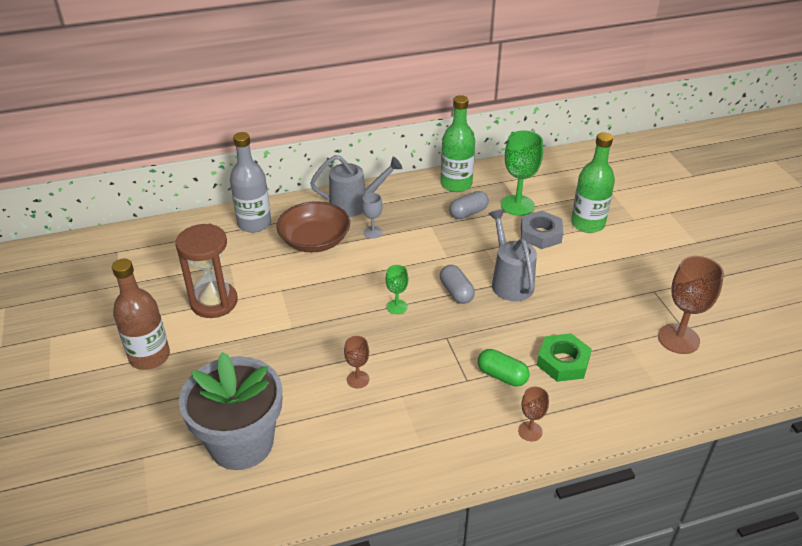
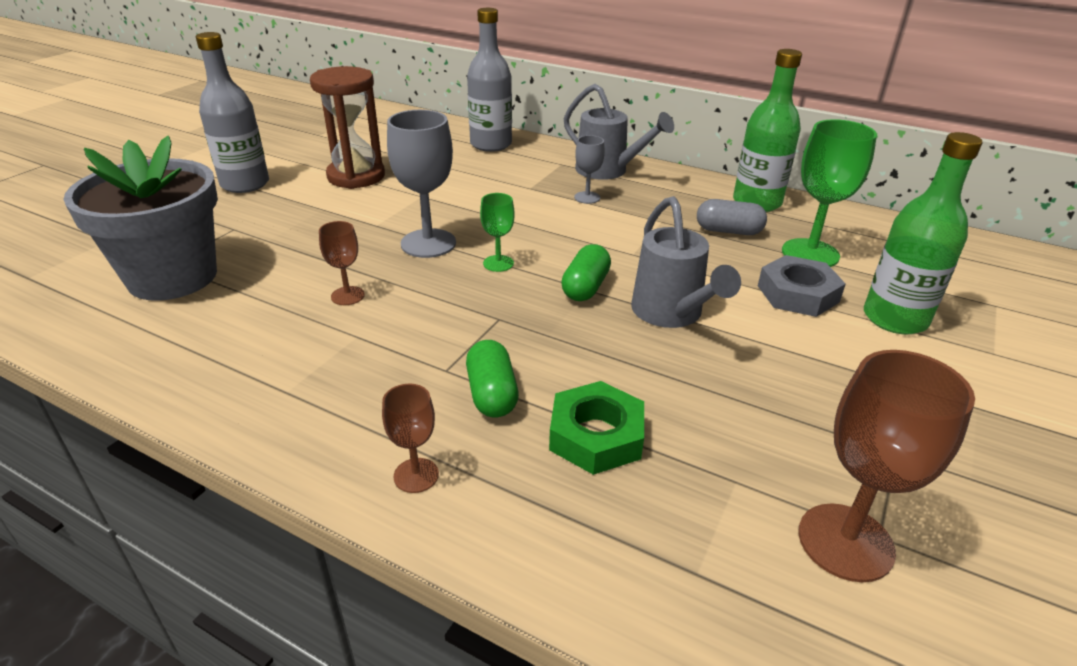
camera: 45 degrees right, 5 degrees down
brown bottle [112,259,170,370] -> grey bottle [196,32,269,193]
brown bowl [276,201,350,252] -> none
grey capsule [440,265,475,304] -> green capsule [561,244,611,301]
grey watering can [488,209,537,301] -> grey watering can turned 135 degrees clockwise [631,196,741,328]
none -> grey goblet [387,110,456,258]

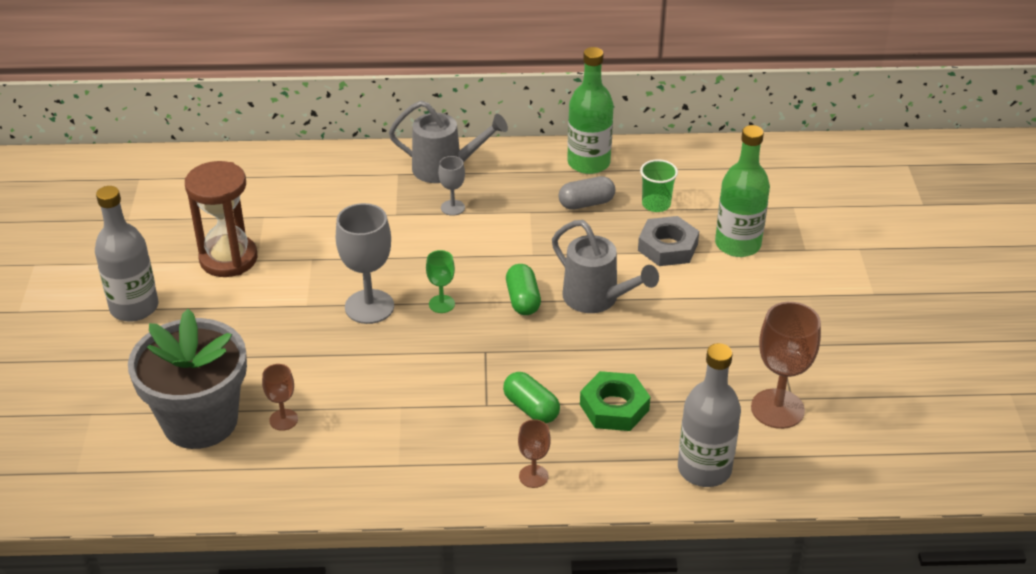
camera: 30 degrees left, 5 degrees up
brown goblet [319,221,365,305] -> brown goblet moved to [262,364,298,431]
grey bottle [467,8,512,152] -> grey bottle moved to [678,343,741,487]
green goblet [782,119,877,267] -> green cup [640,159,678,212]

